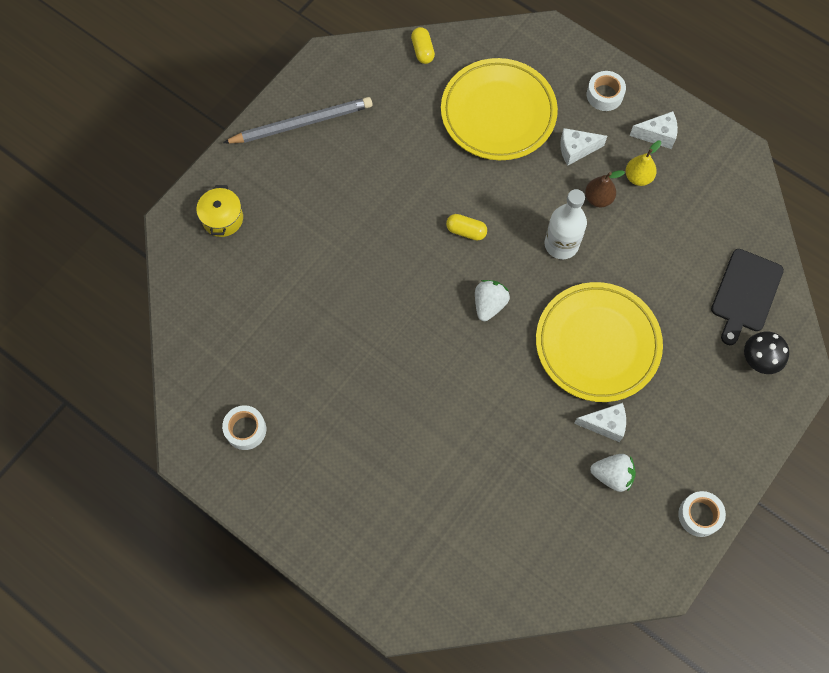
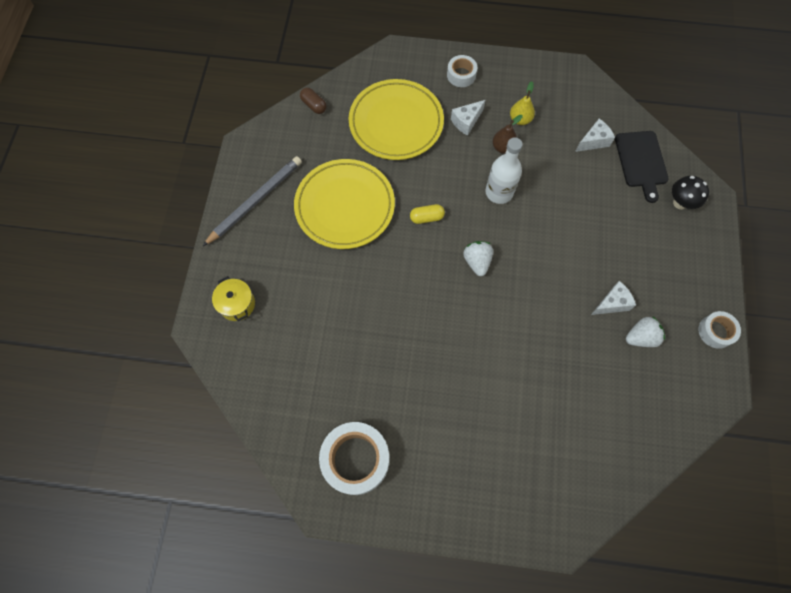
camera: 30 degrees left, 0 degrees up
white tape [222,405,266,450] -> white tape [319,422,390,495], size x1.82
yellow capsule [411,27,435,64] -> brown capsule [300,87,327,114]
yellow plate [536,282,663,402] -> yellow plate moved to [294,159,395,249]
white cheese [629,111,678,149] -> white cheese moved to [575,119,615,152]

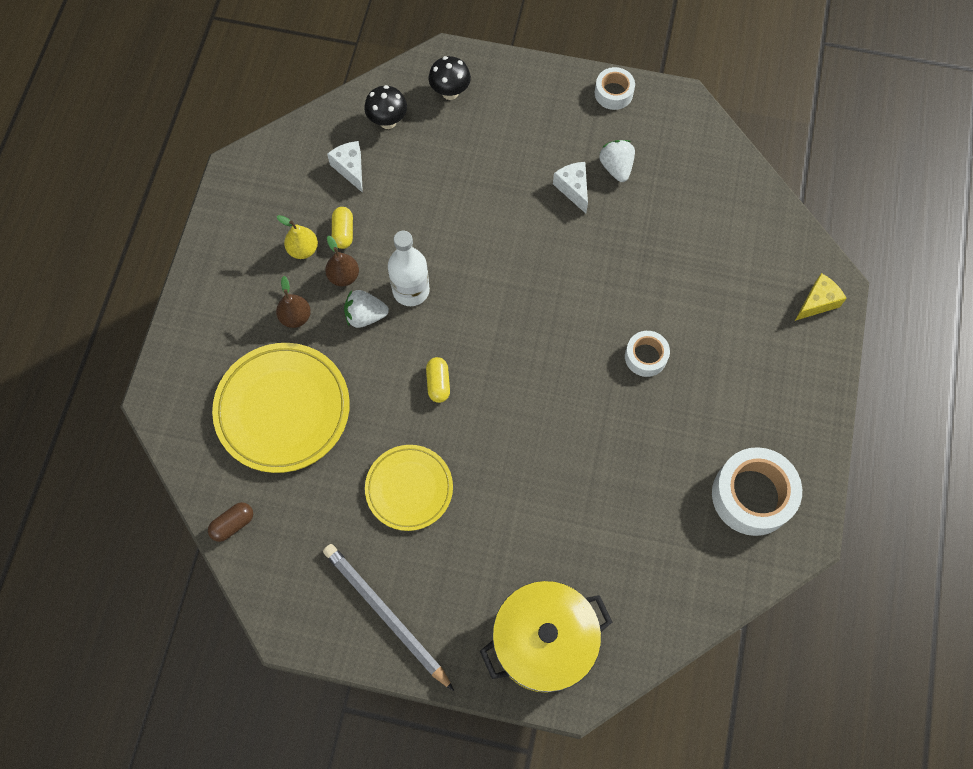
camera: 85 degrees left, 0 degrees up
yellow pot [212,276,255,321] -> yellow pot [480,581,612,693], size x1.95
yellow plate [294,159,395,249] -> yellow plate [365,445,453,531], size x0.63
white tape [447,55,477,87] -> white tape moved to [625,331,670,377]
white cheese [451,100,486,136] -> brown pear [276,276,311,328]
white strawberry [463,241,493,276] -> white strawberry moved to [344,290,389,328]
black cutting board [615,131,669,203] -> black mushroom [364,85,407,129]
none -> yellow capsule [332,207,353,249]
none -> yellow cheese [795,273,847,321]

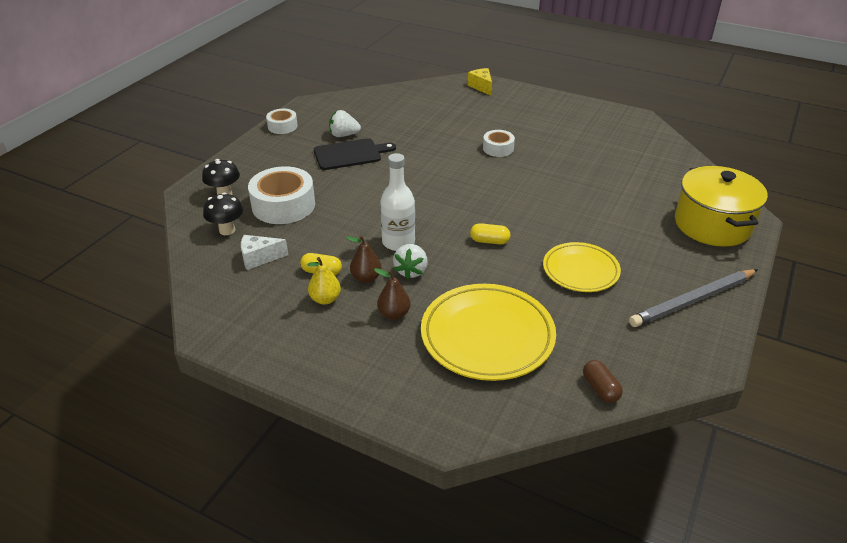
camera: 75 degrees left, 30 degrees down
white cheese [553,162,588,214] -> black cutting board [314,138,396,170]
white tape [712,447,802,536] -> white tape moved to [248,166,315,224]

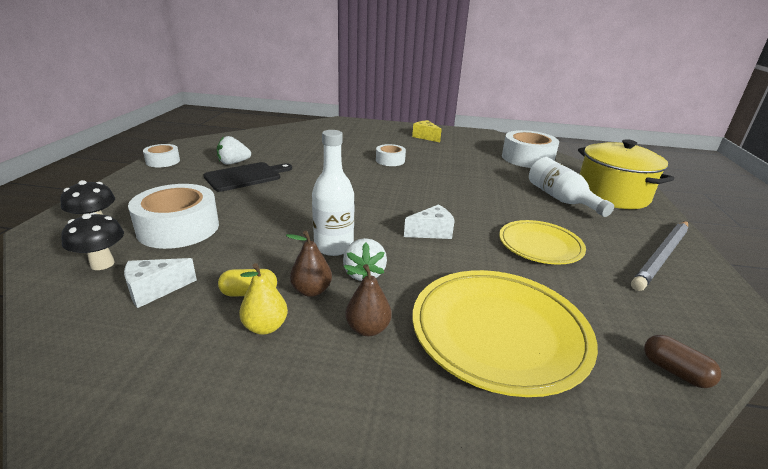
camera: 20 degrees left, 10 degrees down
yellow cheese [468,68,492,96] -> yellow cheese moved to [412,120,442,142]
yellow capsule [470,223,510,244] -> white cheese [404,204,455,239]
none -> white tape [502,130,559,168]
none -> white bottle [529,157,614,217]

